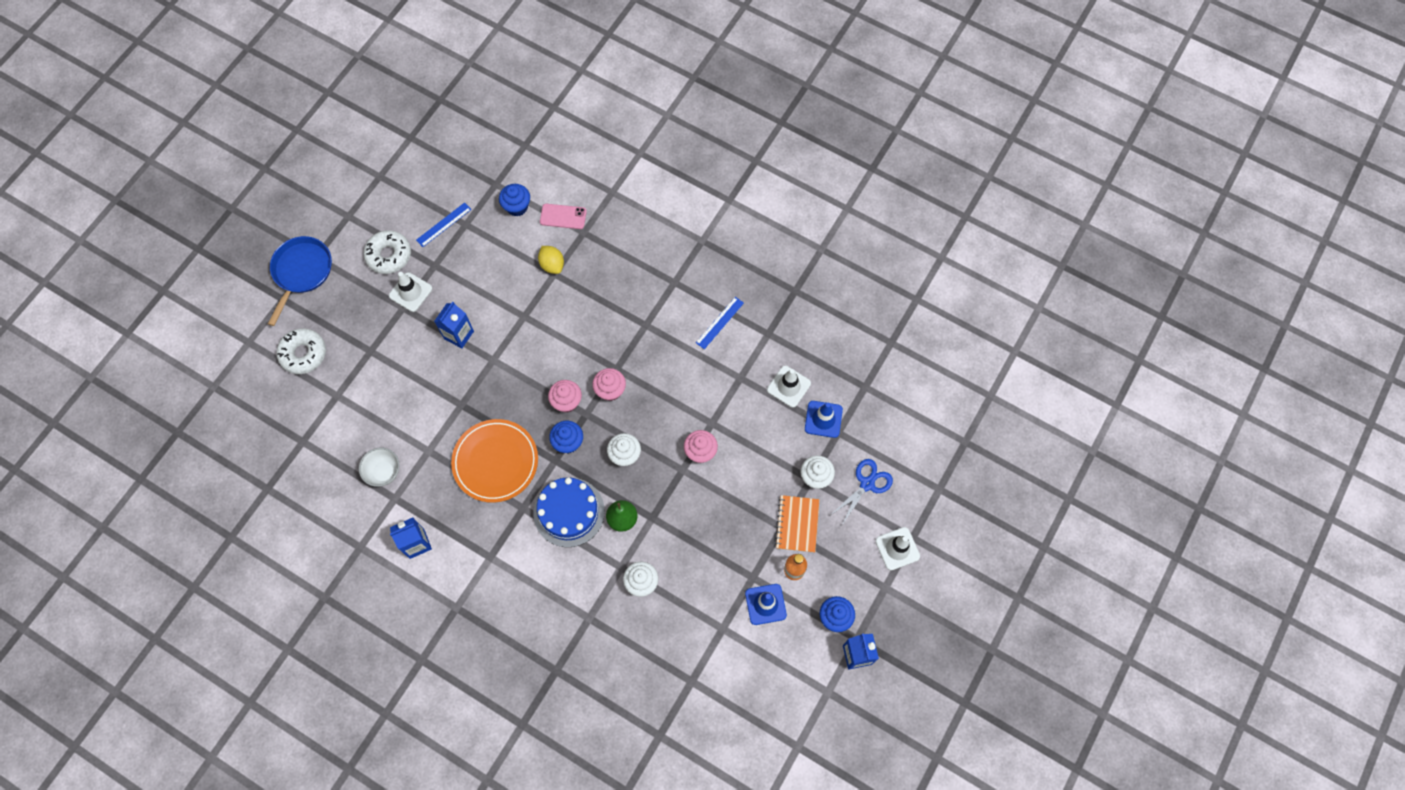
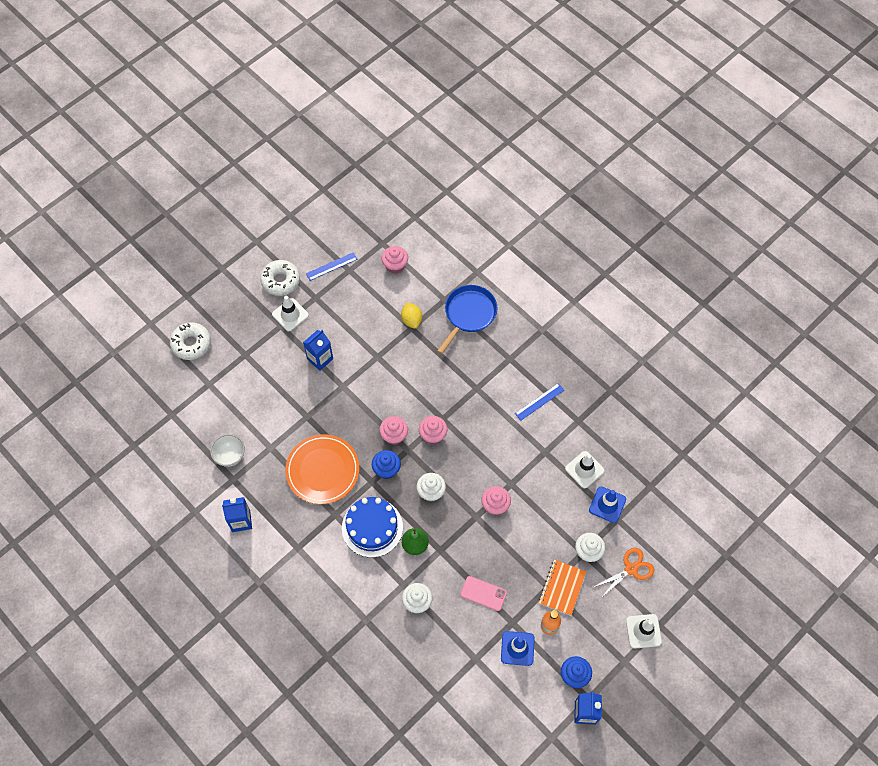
camera: 15 degrees right, 5 degrees down
blue pan [268,236,332,326] -> blue pan moved to [437,285,498,354]
blue cupcake [499,184,530,216] -> pink cupcake [381,246,408,274]
pink phone [540,204,587,229] -> pink phone moved to [460,576,507,611]
blue scissors [832,459,893,525] -> orange scissors [594,548,655,599]

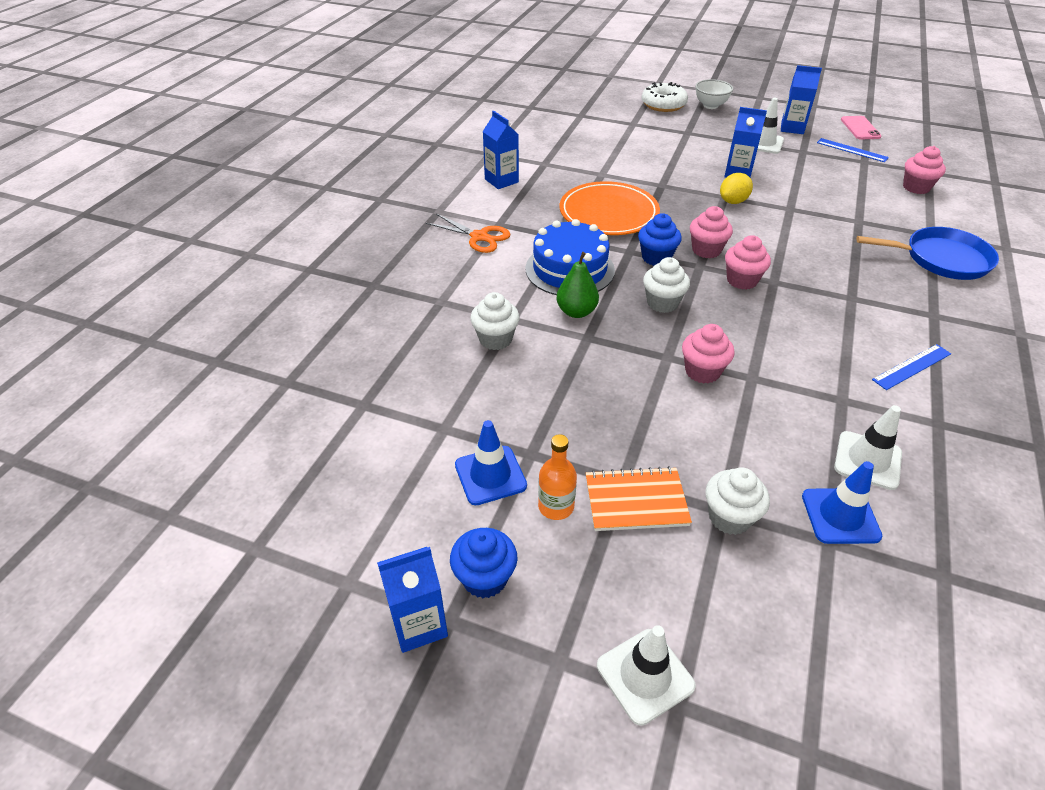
camera: 65 degrees right, 20 degrees down
white bowl [210,434,245,467] -> white bowl moved to [695,79,733,109]
white donut [260,260,300,296] -> blue carton [781,65,822,134]
yellow lemon [401,302,422,329] -> yellow lemon moved to [720,173,753,204]
pink phone [460,576,507,611] -> pink phone moved to [841,116,882,139]
blue ruler [515,383,564,421] -> blue ruler turned 60 degrees counterclockwise [872,344,951,390]
orange scissors [594,548,655,599] -> orange scissors moved to [426,214,510,253]

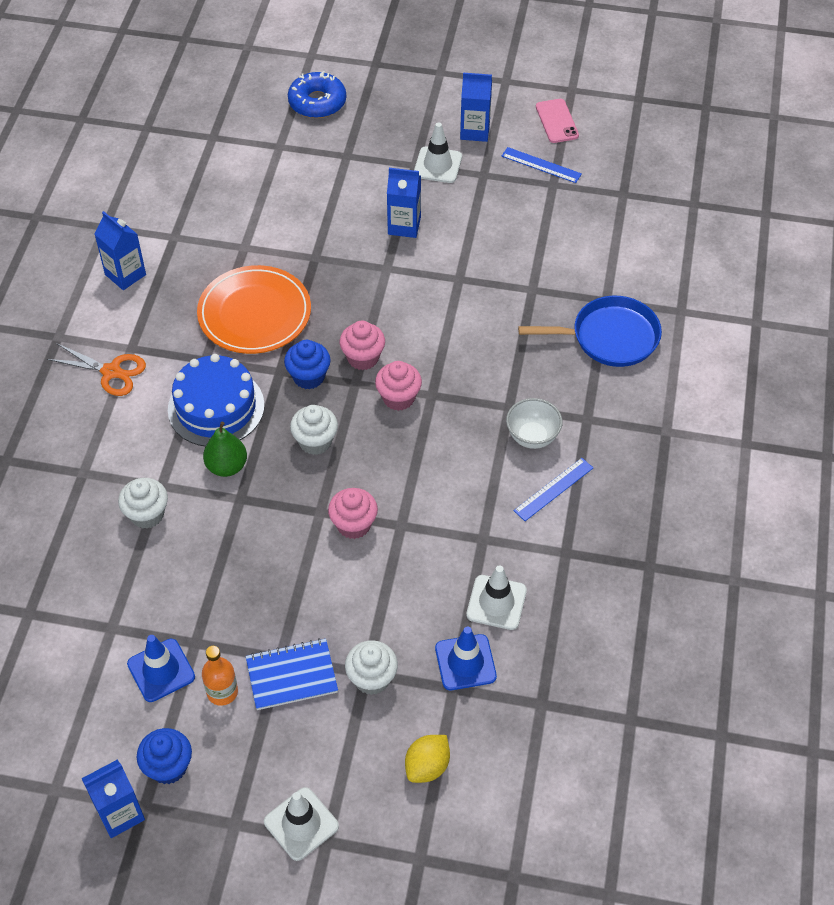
camera: 10 degrees left, 10 degrees up
orange notebook [586,466,692,531] -> blue notebook [246,638,338,710]
white donut [642,82,688,112] -> blue donut [288,71,346,118]
white bowl [695,79,733,109] -> white bowl moved to [506,398,563,449]
yellow lemon [720,173,753,204] -> yellow lemon moved to [405,735,450,783]
pink cupcake [903,146,946,194] -> none

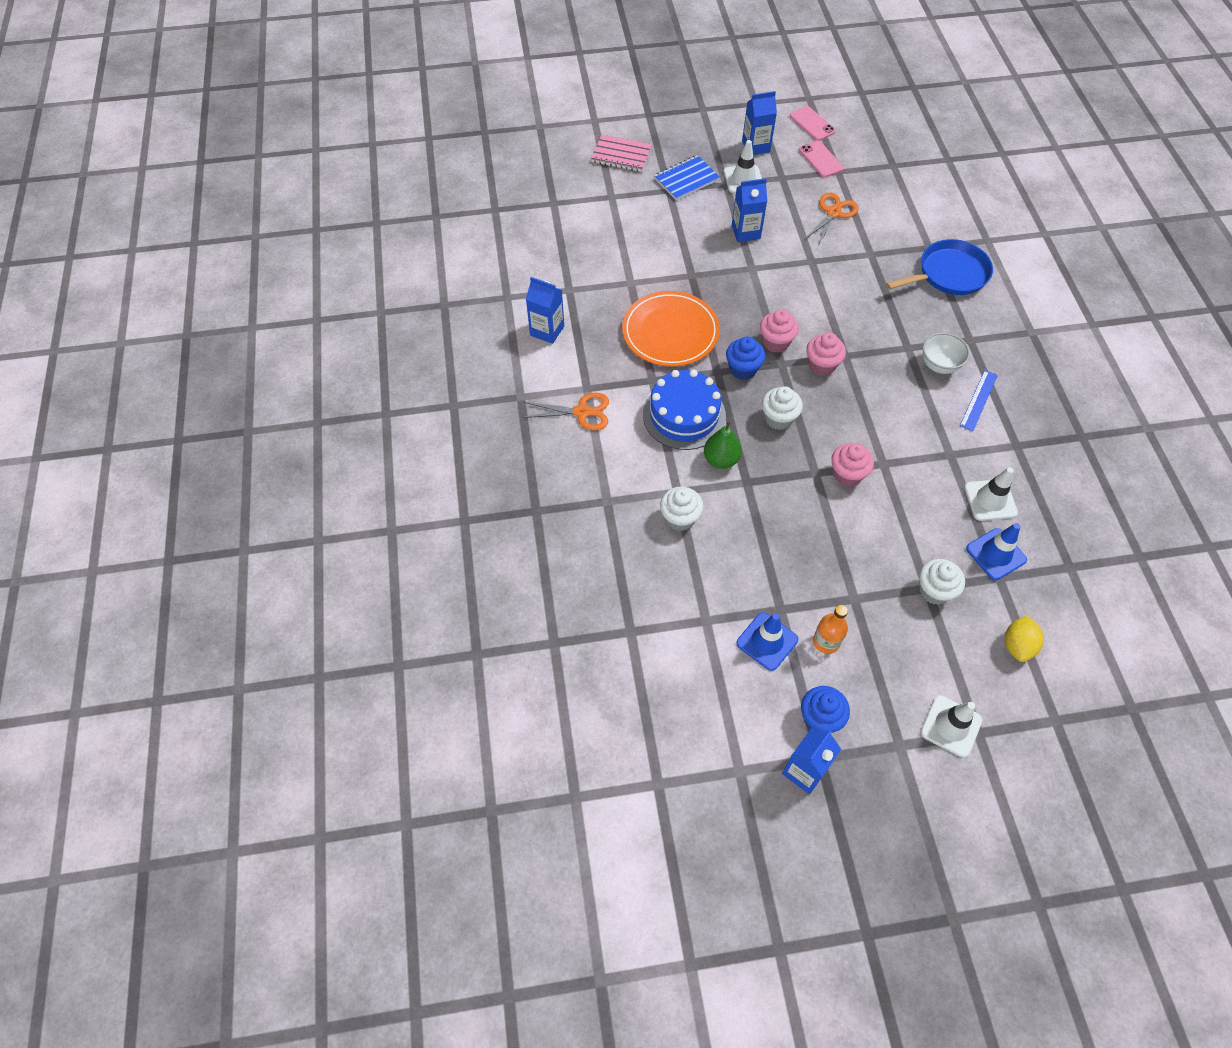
camera: 20 degrees left, 5 degrees up
blue notebook [246,638,338,710] -> blue notebook moved to [654,155,720,200]
blue donut [288,71,346,118] -> pink notebook [591,135,652,172]
blue ruler [502,147,582,183] -> pink phone [799,141,844,177]
none -> orange scissors [804,192,859,246]

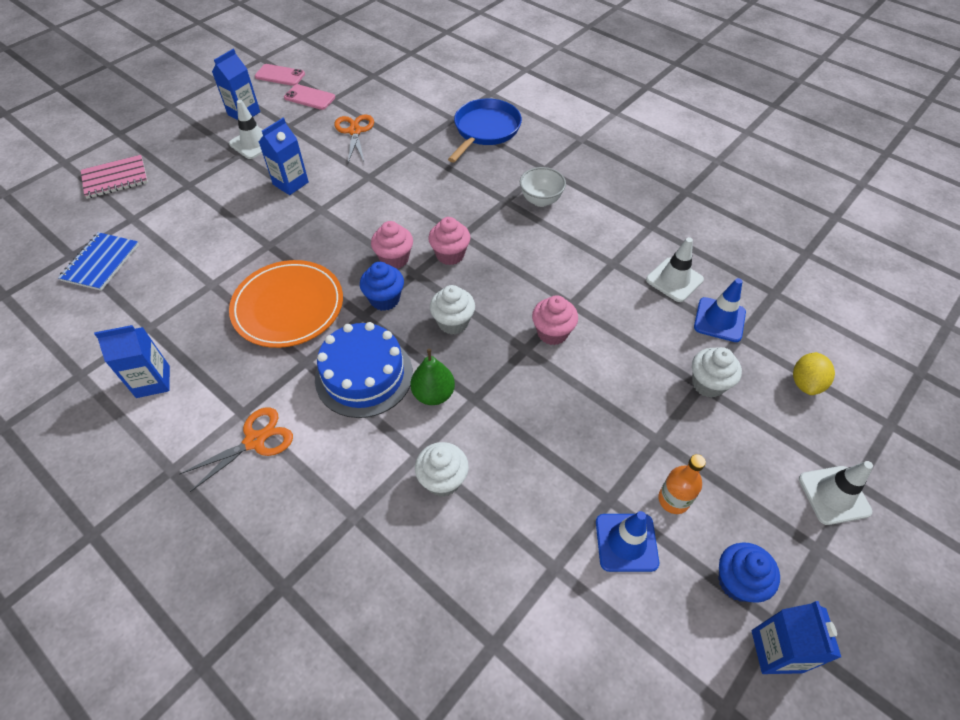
camera: 40 degrees left, 5 degrees down
blue notebook [654,155,720,200] -> blue notebook moved to [58,232,139,291]
blue ruler [960,370,998,431] -> none
yellow lemon [1005,615,1044,662] -> yellow lemon turned 45 degrees clockwise [793,352,835,395]

